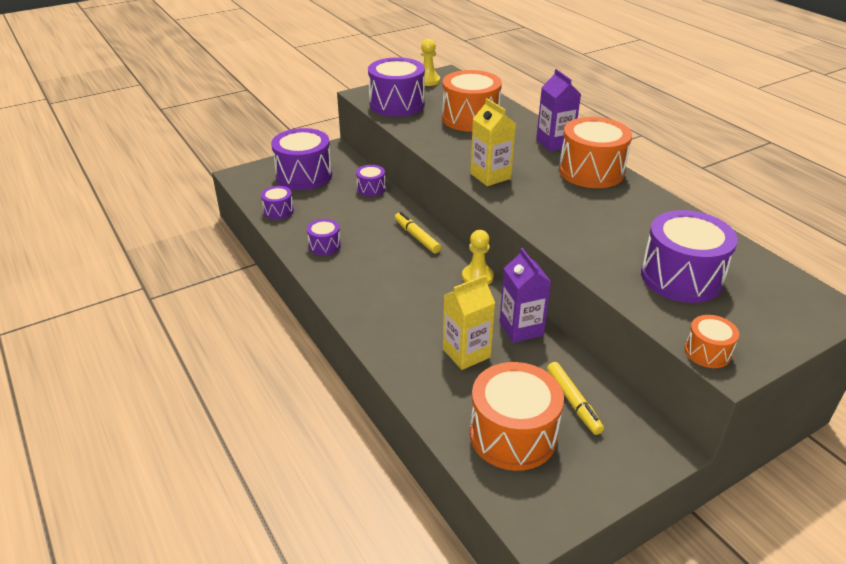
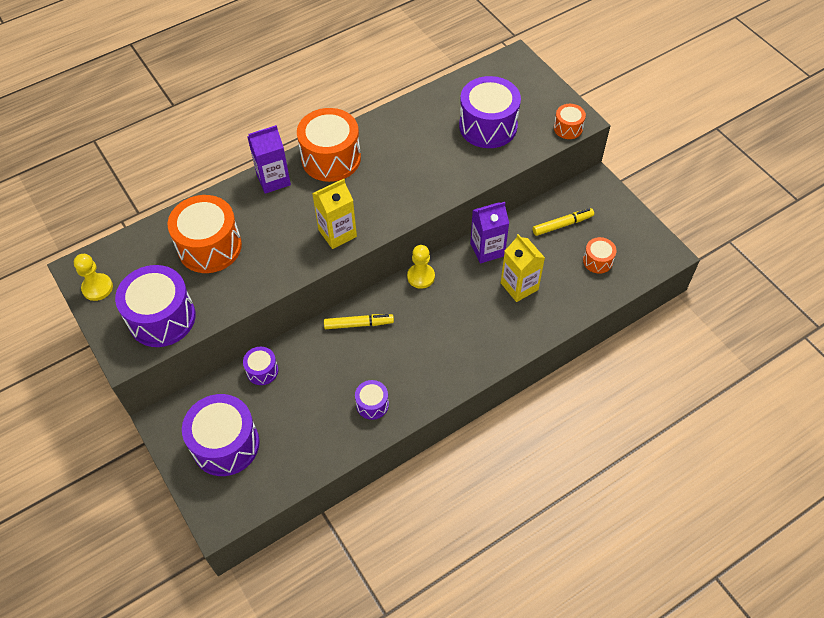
camera: 90 degrees left, 20 degrees up
purple drum [261,186,294,219] -> none
yellow marker [395,212,441,253] -> yellow marker turned 150 degrees counterclockwise [324,314,394,329]
orange drum [470,362,564,471] -> orange drum [583,237,617,274], size x0.50

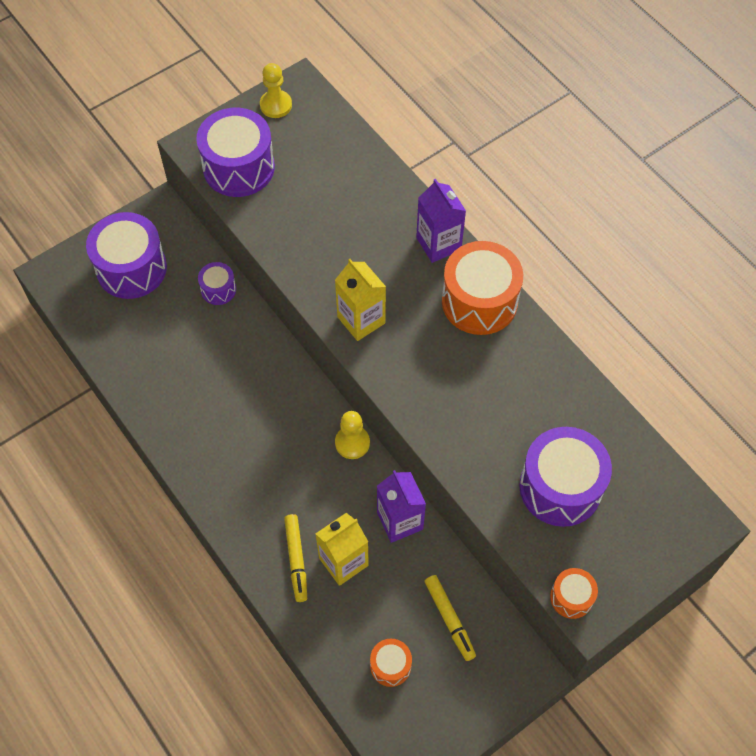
camera: 85 degrees right, 5 degrees up
orange drum [168,195,242,273] -> none
yellow marker [324,314,394,329] -> yellow marker moved to [284,514,307,602]
purple drum [355,380,389,420] -> none

